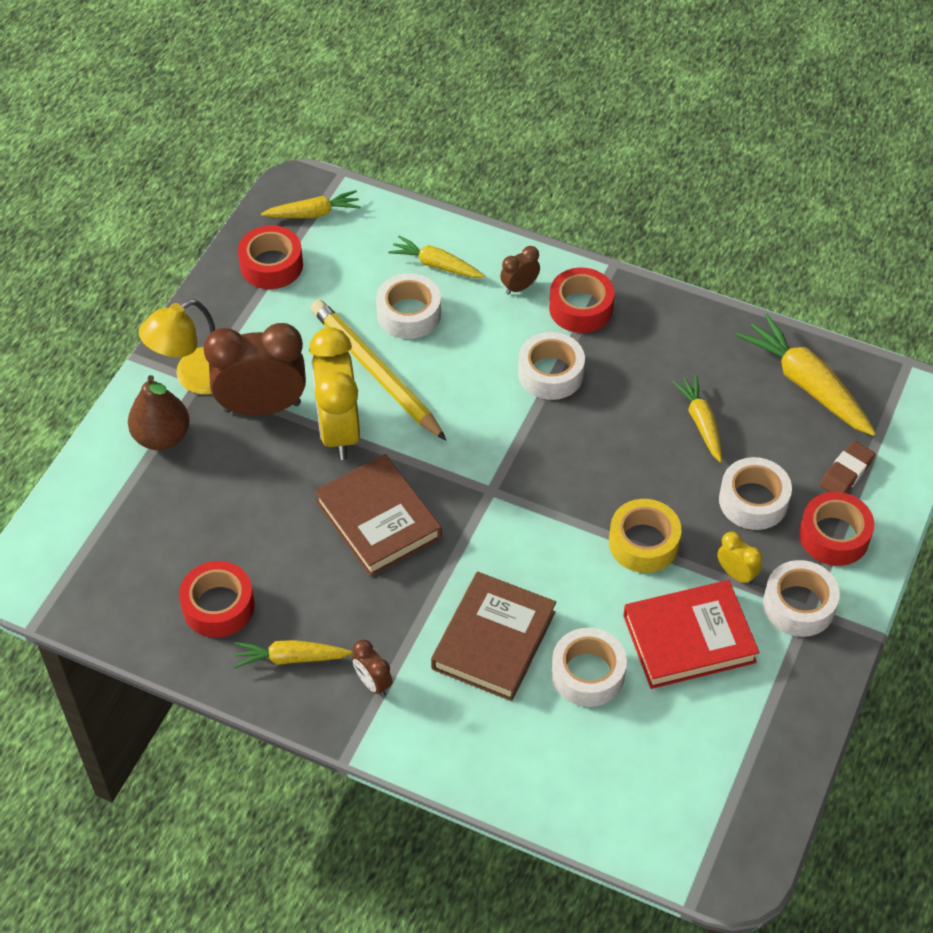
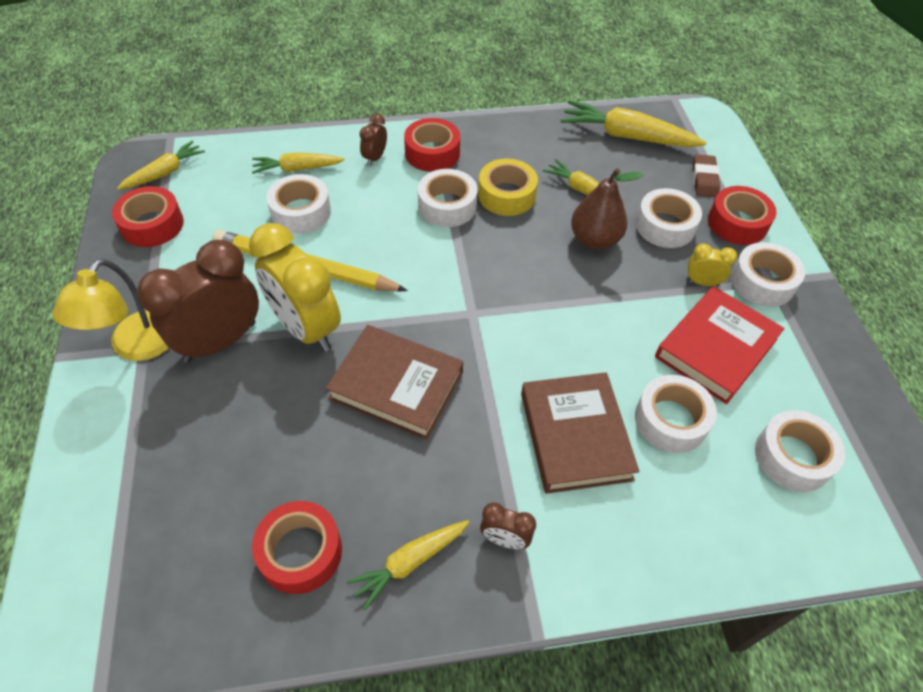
camera: 35 degrees left, 0 degrees up
brown pear [128,375,190,450] -> brown pear moved to [571,168,643,250]
yellow tape [609,499,681,573] -> yellow tape moved to [478,159,538,216]
none -> white tape [755,410,845,492]

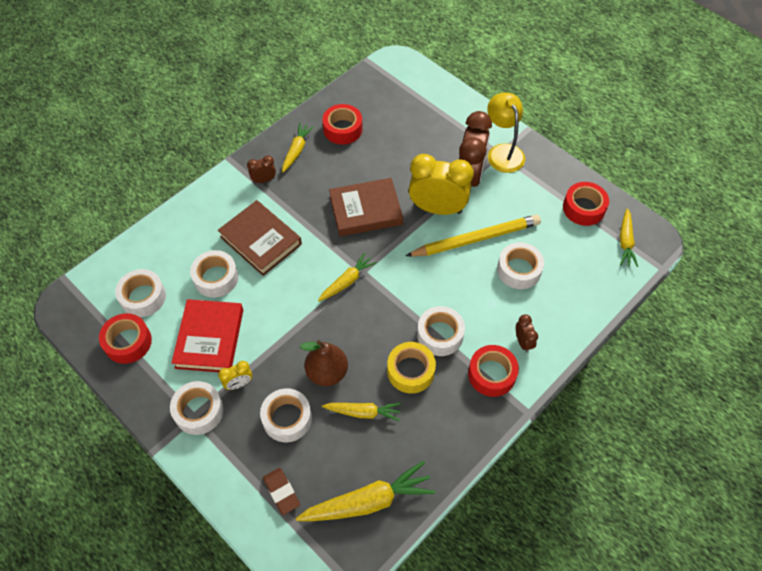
camera: 145 degrees right, 5 degrees up
yellow carrot [252,152,345,174] -> yellow carrot moved to [318,252,377,301]
red tape [708,186,776,245] -> red tape moved to [99,313,152,364]

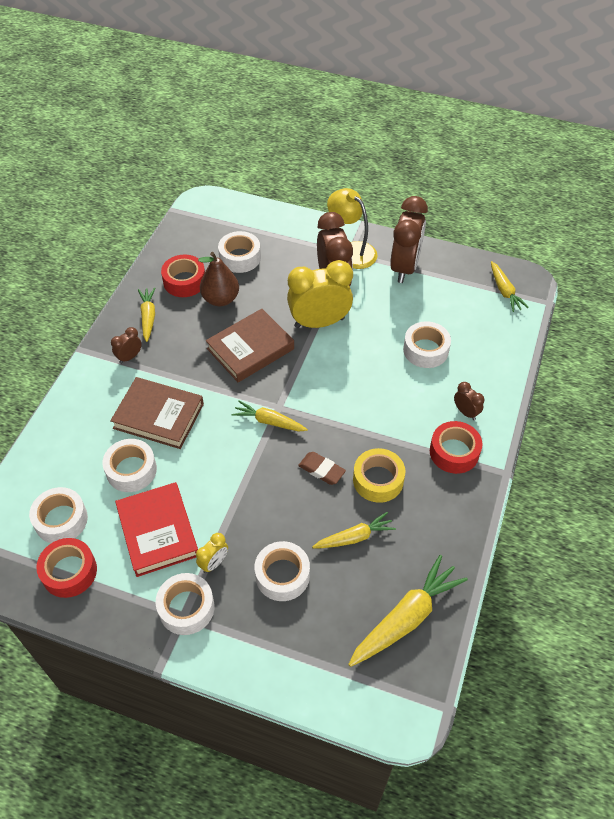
camera: 25 degrees left, 5 degrees down
brown eraser [263,468,300,515] -> brown eraser moved to [298,452,346,485]
brown pear [300,340,348,386] -> brown pear moved to [198,252,239,306]
yellow carrot [318,252,377,301] -> yellow carrot turned 90 degrees counterclockwise [232,401,308,432]
yellow pencil [406,214,541,257] -> none
white tape [417,306,465,356] -> white tape moved to [218,231,261,273]
red tape [563,182,609,226] -> none
none -> brown clock [390,196,428,283]

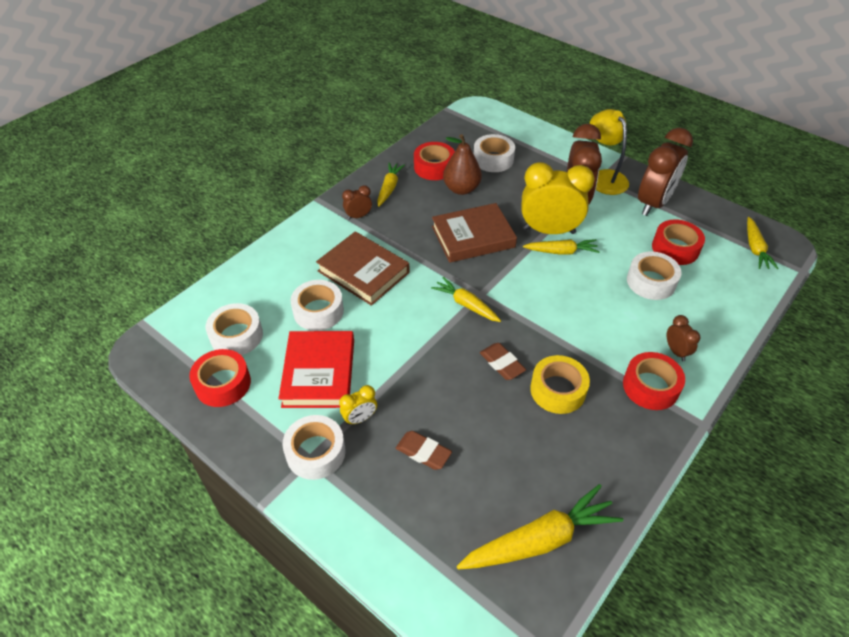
camera: 20 degrees right, 5 degrees down
white tape [254,541,310,601] -> brown eraser [396,431,452,470]
yellow carrot [312,512,396,548] -> yellow carrot moved to [523,239,600,255]
none -> red tape [652,220,705,265]

